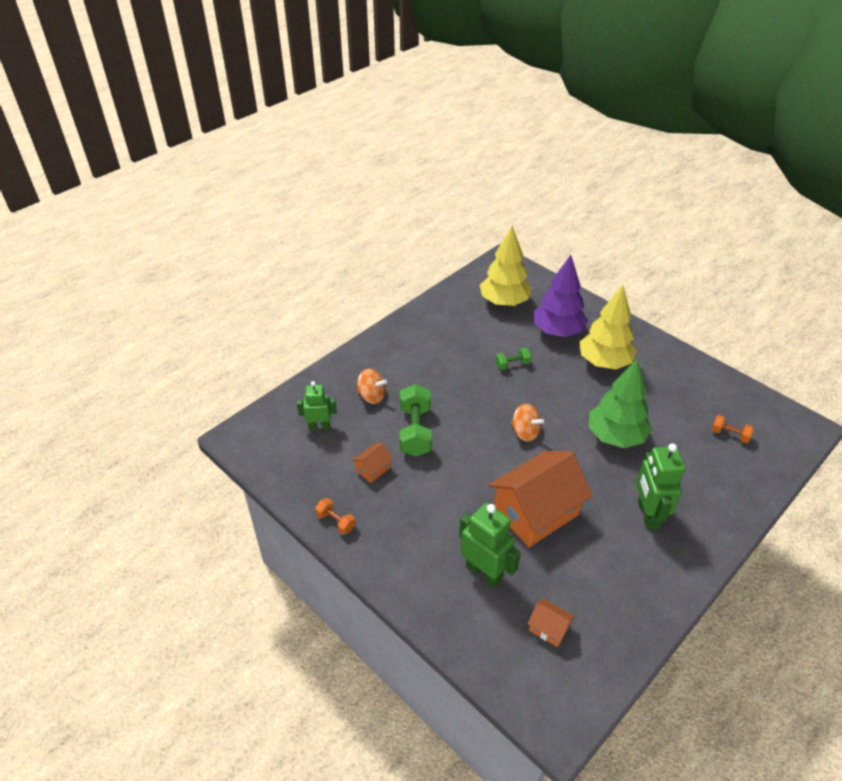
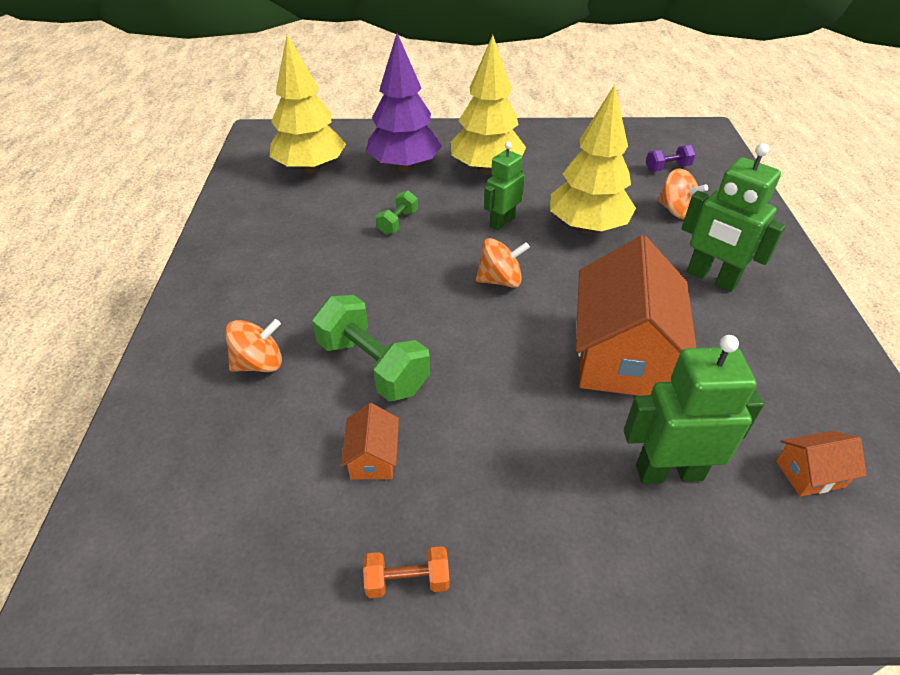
camera: 45 degrees left, 0 degrees up
green robot [297,381,337,431] -> green robot moved to [484,142,525,230]
green tree [589,359,652,448] -> yellow tree [550,85,636,234]
orange dumbbell [712,415,754,443] -> purple dumbbell [646,145,696,171]
none -> orange spinning top [658,169,708,219]

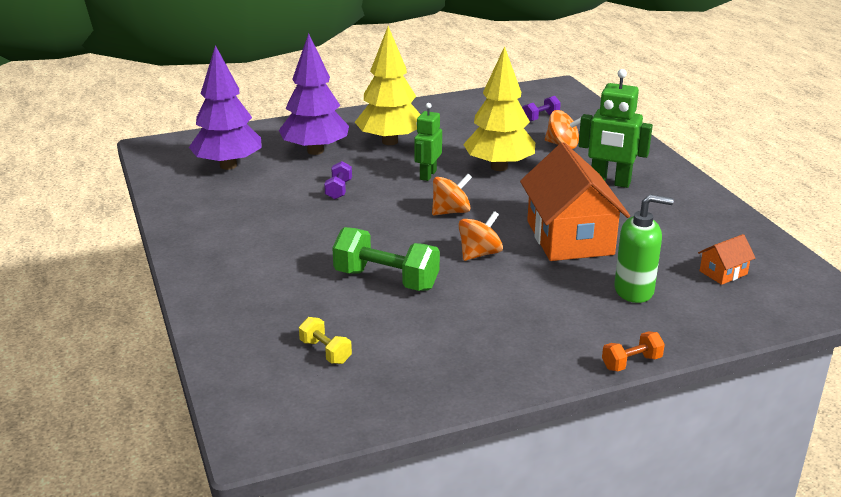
camera: 20 degrees left, 15 degrees down
orange spinning top [225,319,282,372] -> orange spinning top moved to [458,211,503,261]
yellow tree [270,34,346,174] -> purple tree [189,45,262,170]
orange house [341,403,399,479] -> none
orange dumbbell [363,546,449,598] -> orange dumbbell moved to [602,331,665,371]
green dumbbell [376,191,418,235] -> purple dumbbell [324,161,352,199]
green robot [624,335,764,484] -> green soap dispenser [614,194,674,303]
none -> yellow dumbbell [299,317,352,364]

